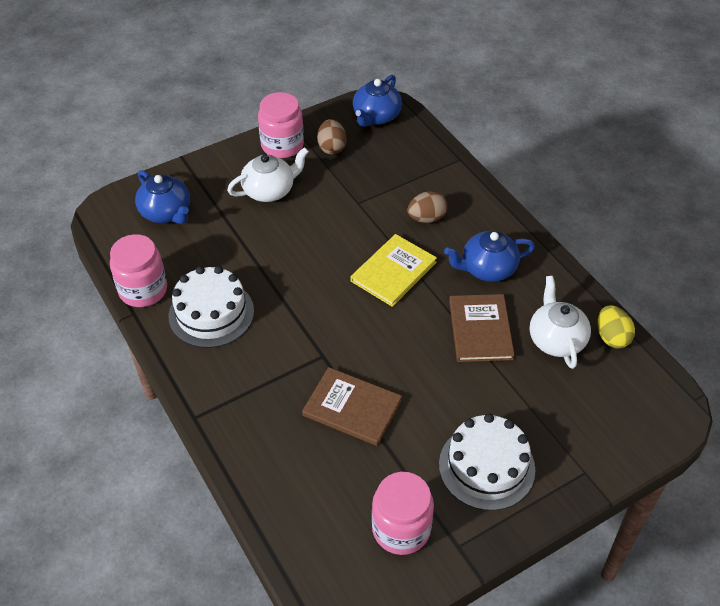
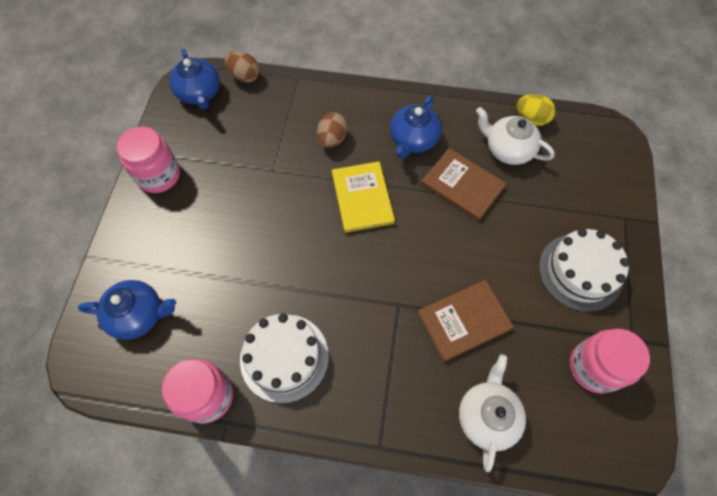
camera: 50 degrees left, 15 degrees up
white teapot [227,147,309,202] -> white teapot moved to [459,354,526,472]
brown egg [317,119,346,155] -> brown egg moved to [225,51,260,83]

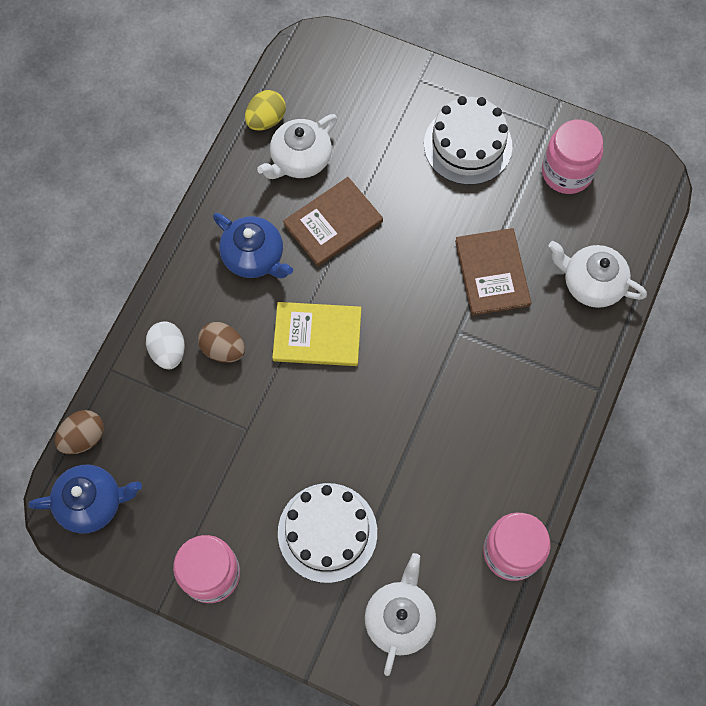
camera: 75 degrees left, 5 degrees up
blue teapot [78,280,176,340] -> white teapot [365,553,436,676]
white cake [240,313,329,403] -> white cake moved to [278,483,377,583]
none -> white egg [146,322,185,369]

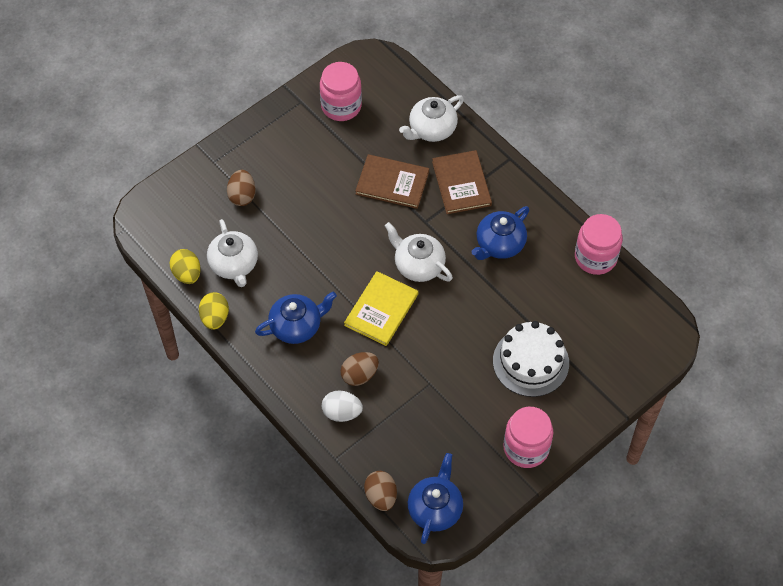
camera: 65 degrees left, 10 degrees down
brown book [283,177,383,266] -> brown book moved to [432,150,492,214]
white teapot [365,553,436,676] -> white teapot moved to [385,222,453,282]
white cake [424,96,512,185] -> none
none -> yellow egg [199,292,229,330]
none -> brown egg [227,170,256,206]
none -> blue teapot [472,206,529,260]

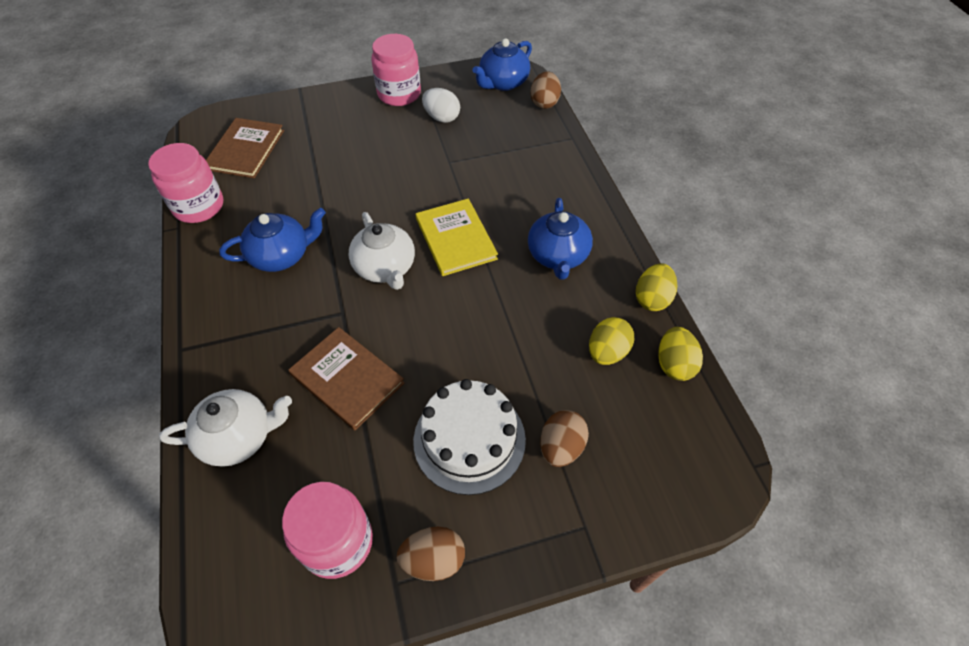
camera: 155 degrees left, 5 degrees down
white teapot [207,219,258,287] -> yellow egg [589,317,634,365]
blue teapot [255,291,337,344] -> blue teapot turned 90 degrees counterclockwise [528,198,593,280]
white egg [322,390,363,422] -> white egg moved to [422,88,460,123]
brown egg [340,352,379,386] -> brown egg moved to [396,527,465,581]
yellow book [344,271,418,346] -> yellow book turned 75 degrees counterclockwise [416,198,498,276]
brown book [432,150,492,214] -> brown book moved to [206,118,284,178]
white cake [493,321,569,397] -> white cake moved to [413,379,526,495]

